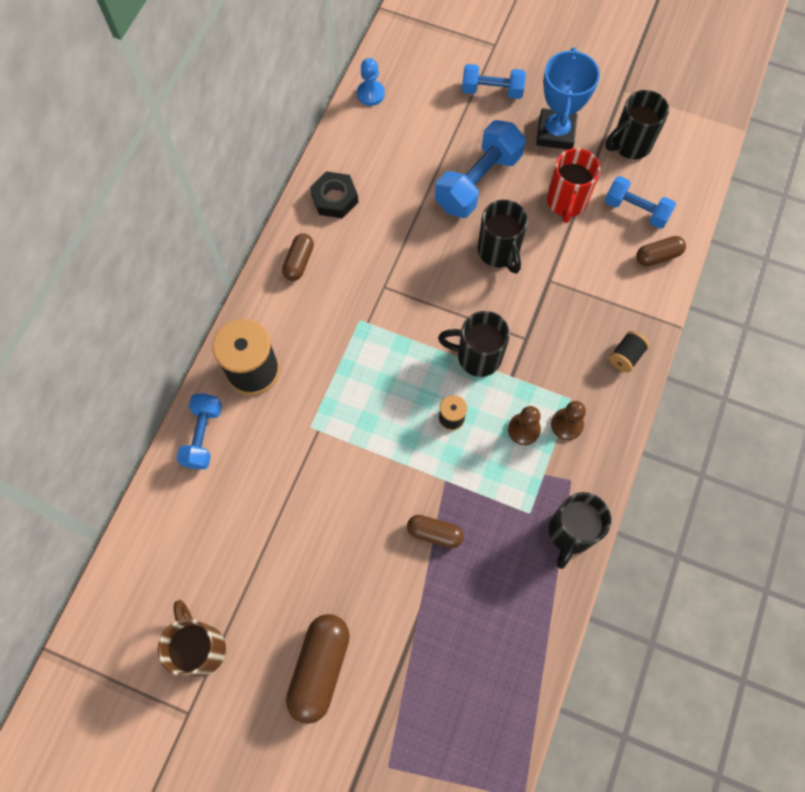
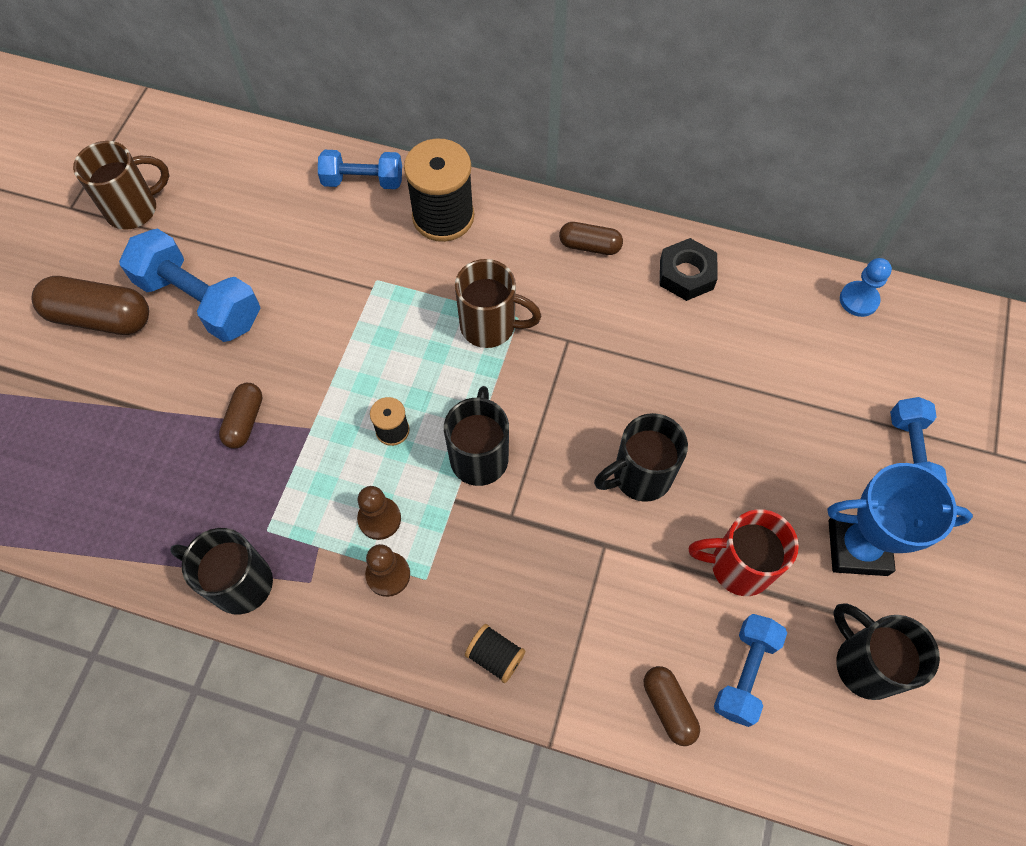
camera: 85 degrees right, 5 degrees down
blue dumbbell [435,120,526,218] -> blue dumbbell moved to [119,229,260,342]
none -> brown mug [455,259,541,348]

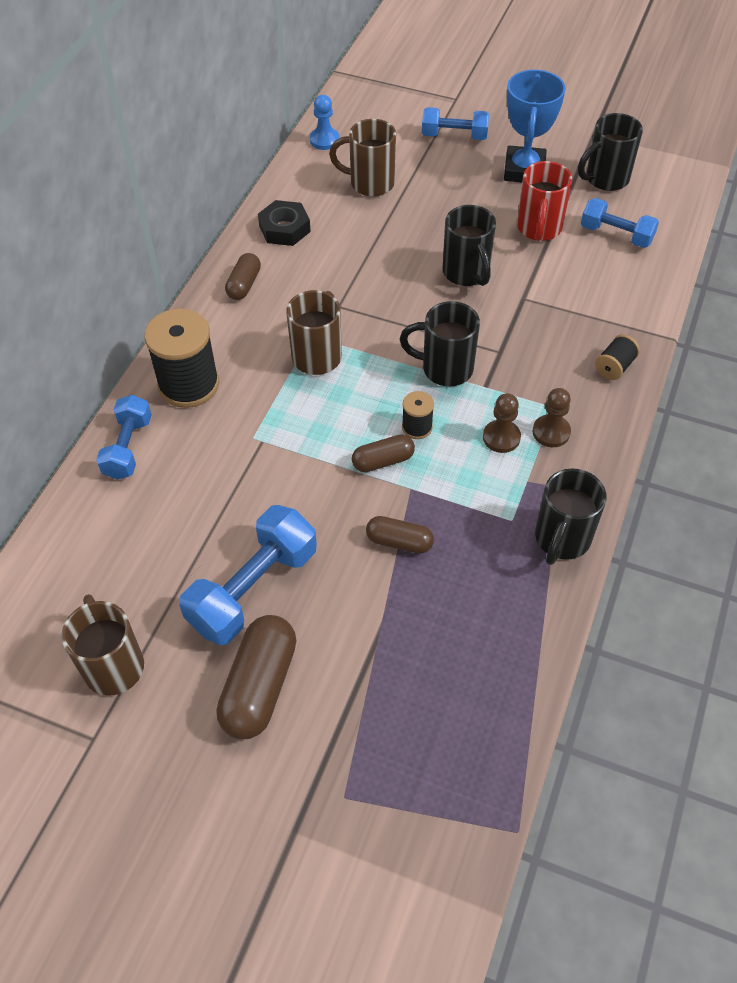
camera: 85 degrees left, 10 degrees down
brown capsule [644,666,700,746] -> brown capsule moved to [352,434,415,472]
none -> brown mug [329,119,396,197]

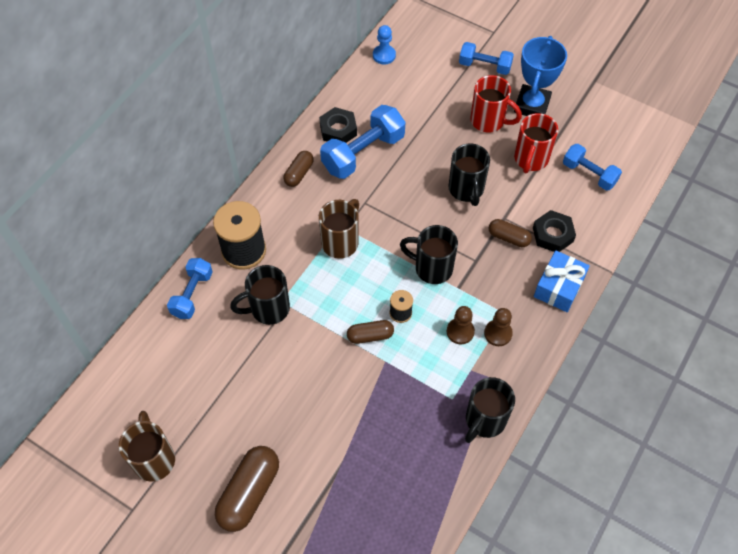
camera: 10 degrees right, 5 degrees up
blue dumbbell [179,505,317,645] -> blue dumbbell moved to [320,105,406,179]
brown mug [329,119,396,197] -> none
brown capsule [366,516,434,554] -> brown capsule moved to [489,219,532,247]
black mug [578,113,643,191] -> black mug moved to [230,265,290,325]
black spool [595,334,640,380] -> blue gift [534,250,590,312]
none -> red mug [470,75,522,133]
none -> black nut [533,210,576,252]

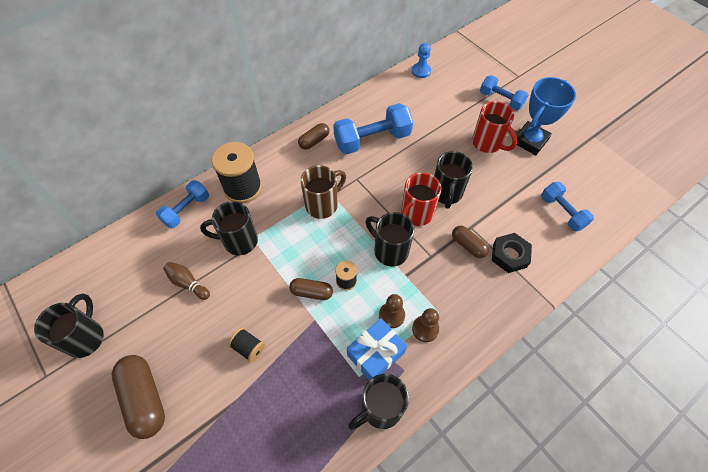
camera: 20 degrees right, 0 degrees up
brown mug [119,411,175,482] -> black mug [34,293,104,358]
brown capsule [215,446,279,532] -> brown capsule turned 75 degrees counterclockwise [112,355,165,439]
black nut [319,107,357,143] -> none
red mug [514,113,558,173] -> red mug moved to [401,172,442,226]
blue gift [534,250,590,312] -> blue gift moved to [347,318,407,380]
none -> brown bowling pin [163,262,210,300]
none -> black spool [228,328,265,362]

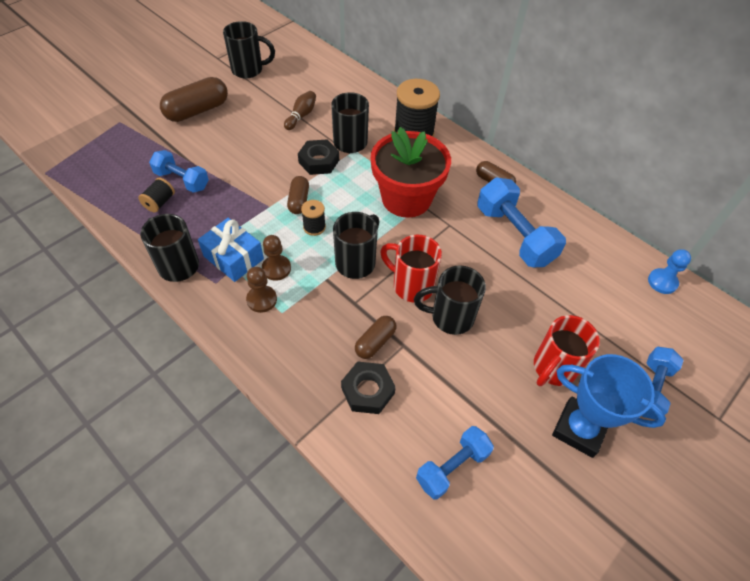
camera: 80 degrees right, 5 degrees down
blue dumbbell [156,180,209,228] -> blue dumbbell moved to [149,150,209,193]
black spool [228,328,265,362] -> black spool moved to [138,178,175,212]
brown mug [300,165,346,219] -> red flower pot [371,127,451,218]
none -> black nut [298,140,339,175]

